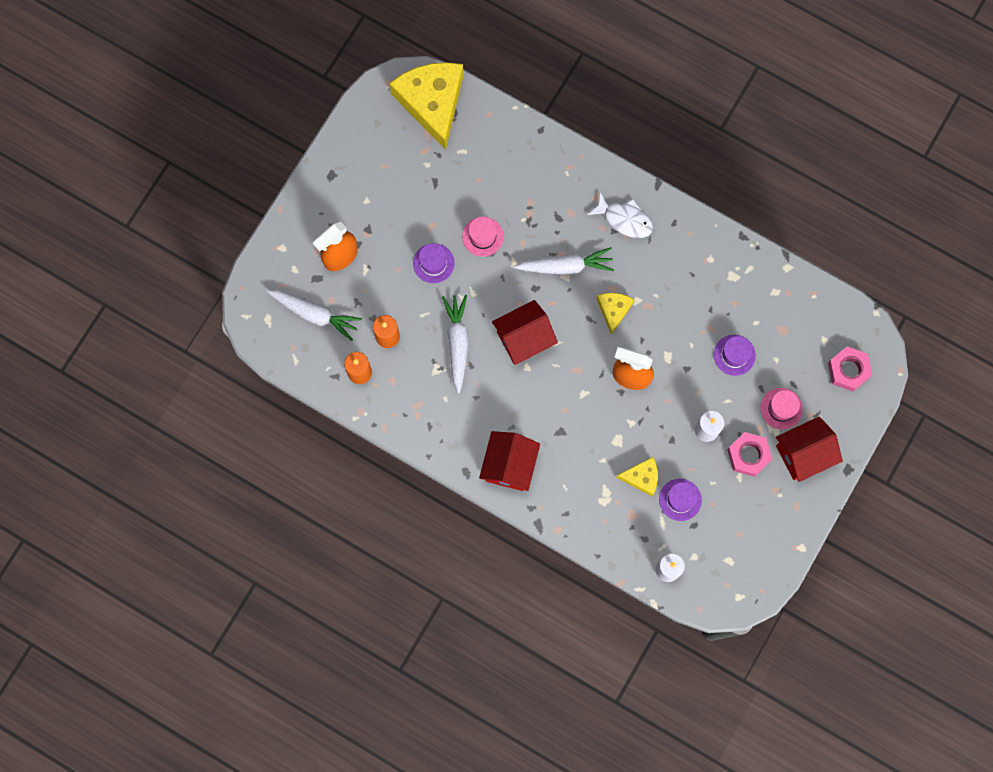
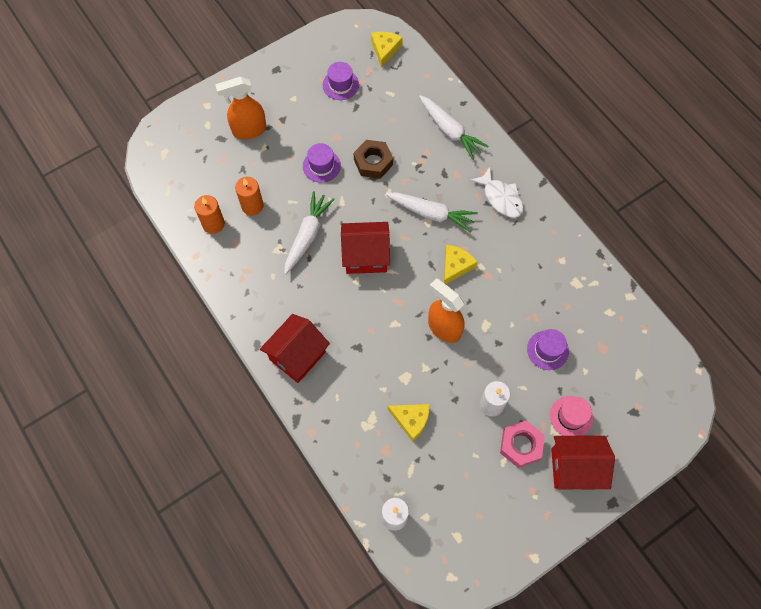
camera: 25 degrees right, 10 degrees down
white carrot [266,290,362,341] -> white carrot moved to [419,95,489,160]
yellow cheese [389,62,463,150] -> yellow cheese [371,32,403,68], size x0.48
pink hat [462,216,504,257] -> brown nut [354,140,393,179]
purple hat [659,479,702,521] -> purple hat moved to [323,62,359,100]
pink nut [828,346,872,392] -> none

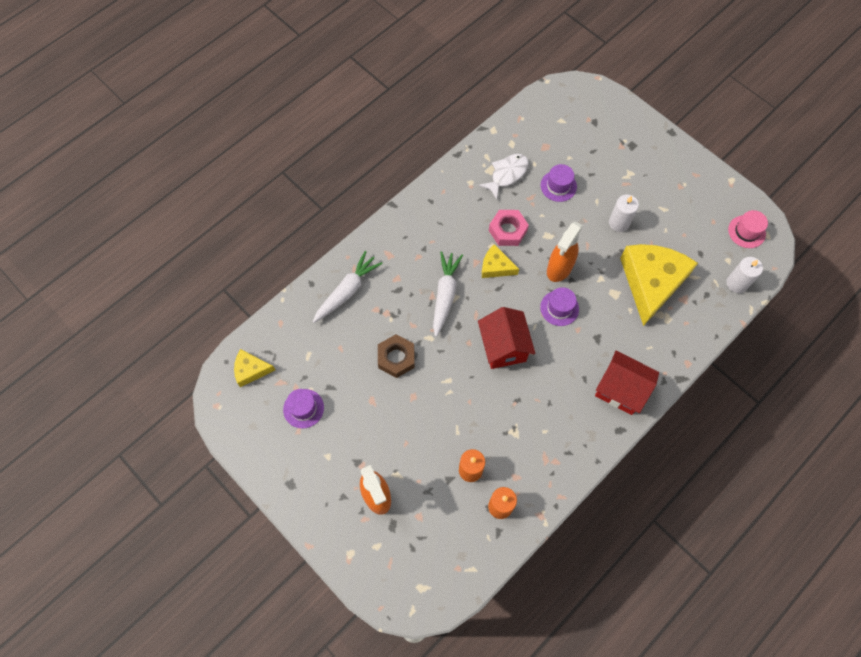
camera: 100 degrees left, 0 degrees up
white carrot [284,191,335,275] -> none
purple hat [303,143,341,183] -> purple hat moved to [540,287,579,326]
yellow cheese [388,404,430,442] -> yellow cheese [620,244,698,326], size x2.08
white fish [470,167,524,218] -> white fish moved to [479,154,529,200]
pink nut [500,420,545,468] -> pink nut moved to [489,210,529,246]
pink hat [550,396,593,436] -> pink hat moved to [728,210,768,248]
red house [551,436,615,490] -> none

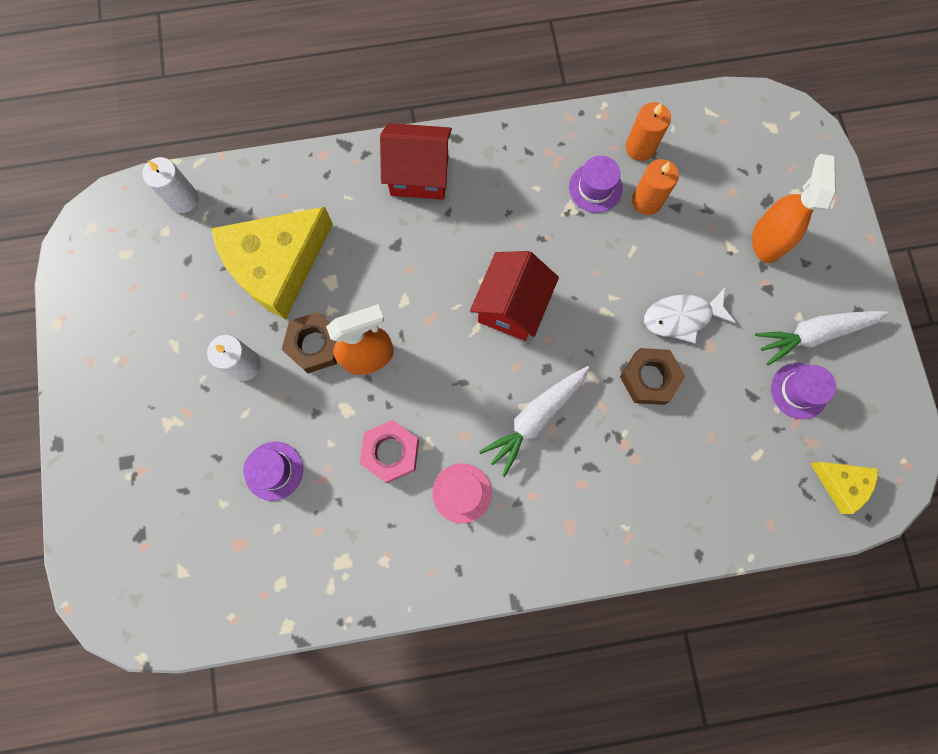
camera: 145 degrees left, 10 degrees up
white carrot [313,251,383,323] -> white carrot moved to [755,311,889,366]
white fish [479,154,529,200] -> white fish moved to [644,288,736,344]
yellow cheese [482,244,519,278] -> none
purple hat [540,287,579,326] -> purple hat moved to [569,156,623,213]
red house [595,351,659,415] -> red house turned 60 degrees counterclockwise [380,123,452,200]
pink hat [728,210,768,248] -> pink hat moved to [432,463,492,523]
none -> brown nut [281,312,337,373]

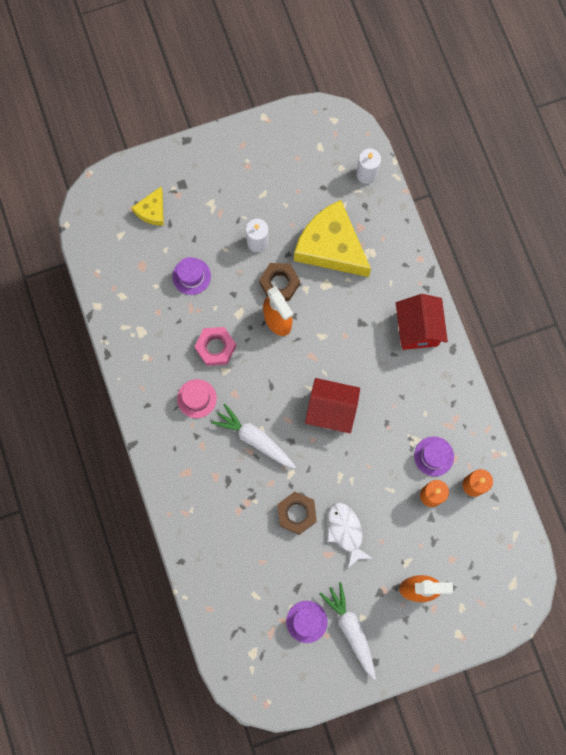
camera: 80 degrees right, 0 degrees up
yellow cheese [810,462,878,514] -> yellow cheese moved to [131,187,164,226]

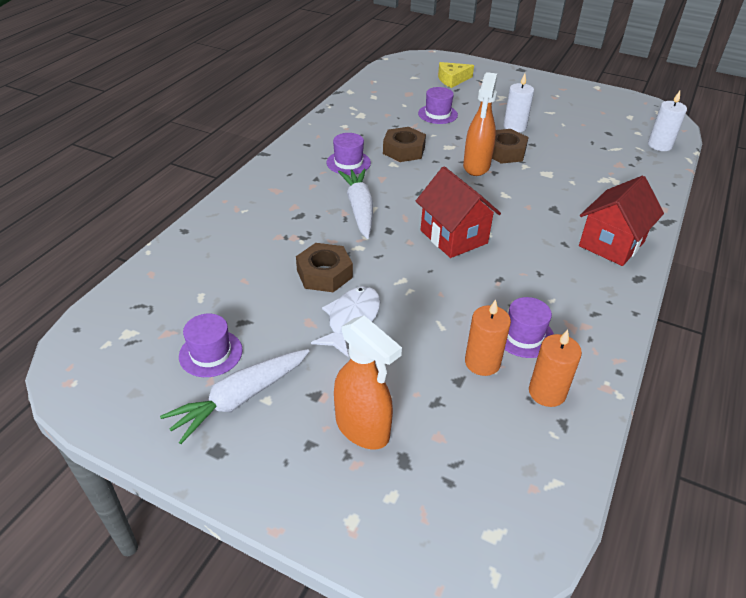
camera: 45 degrees right, 35 degrees down
pink hat [177,379,217,418] -> purple hat [326,133,371,175]
pink nut [195,327,236,366] -> brown nut [383,127,426,162]
yellow cheese [294,200,371,277] -> none
white carrot [319,582,376,680] -> white carrot turned 150 degrees counterclockwise [160,349,310,444]

